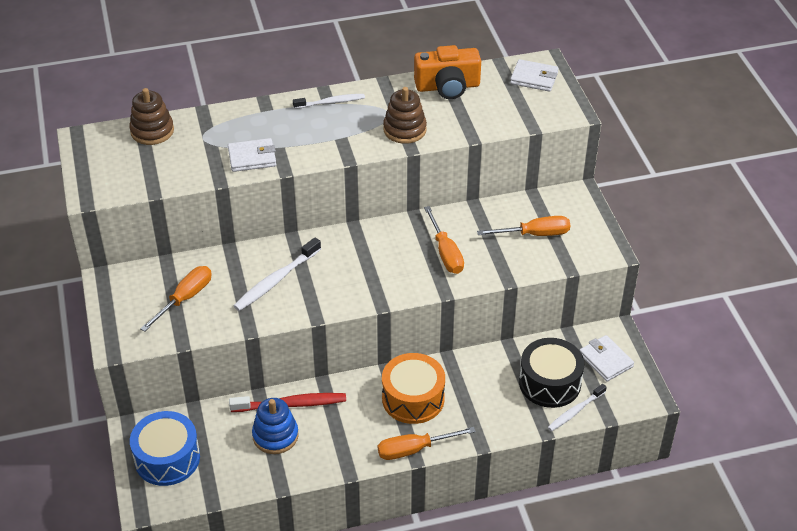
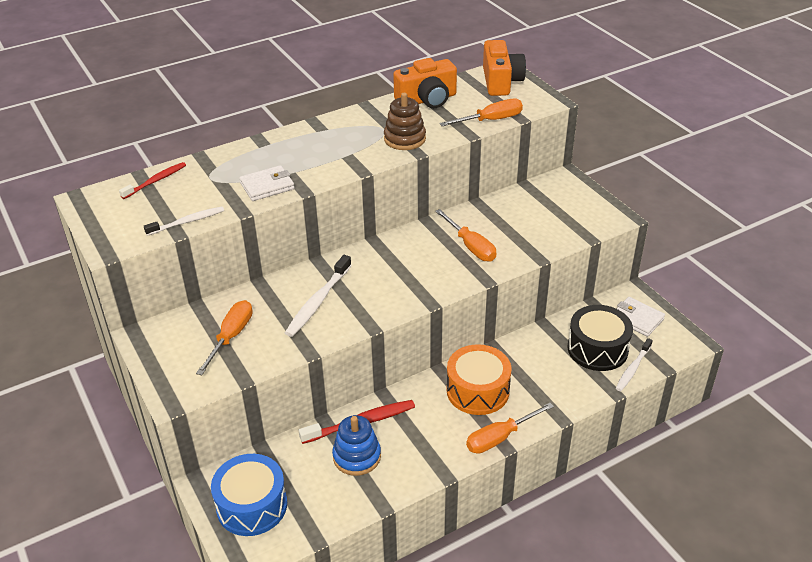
camera: 15 degrees left, 5 degrees down
brown stacking toy [129,88,174,145] -> red toothbrush [119,162,186,199]
white toothbrush [293,94,365,109] -> white toothbrush moved to [144,207,224,236]
orange screwdriver [477,216,570,236] -> orange screwdriver moved to [440,98,523,126]
white wallet [510,59,559,92] -> orange camera [483,40,526,96]

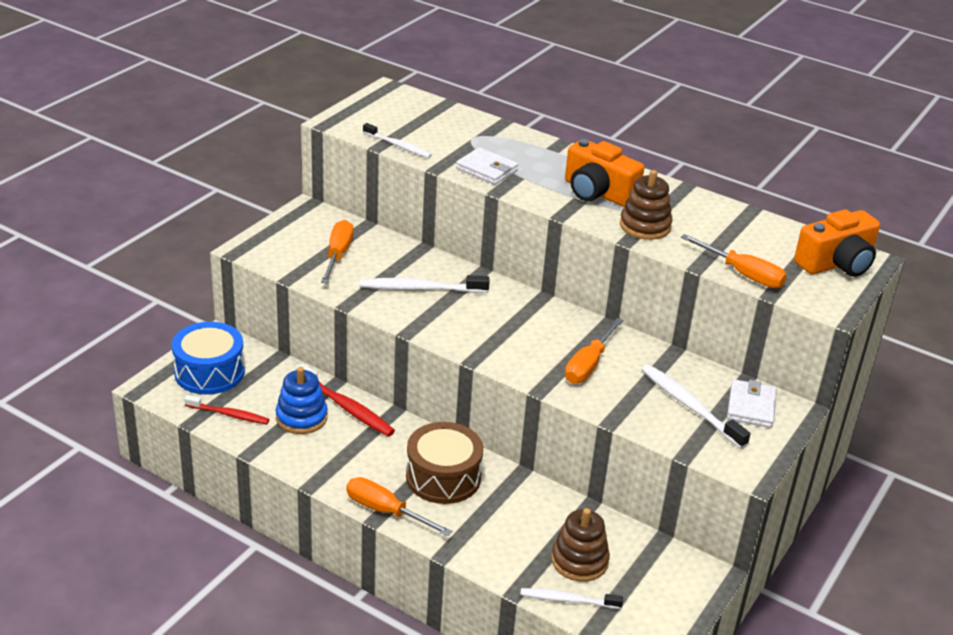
camera: 60 degrees right, 5 degrees down
red toothbrush [119,162,186,199] -> red toothbrush moved to [184,395,269,424]
orange screwdriver [196,300,252,375] -> orange screwdriver turned 75 degrees counterclockwise [321,220,354,283]
orange camera [393,58,457,108] -> orange camera moved to [565,139,644,207]
orange drum [447,344,512,415] -> brown drum [406,422,483,504]
black drum [567,305,633,371] -> brown stacking toy [551,508,610,582]
white wallet [617,297,665,337] -> white wallet moved to [727,379,777,428]
none -> white toothbrush [641,364,751,449]

